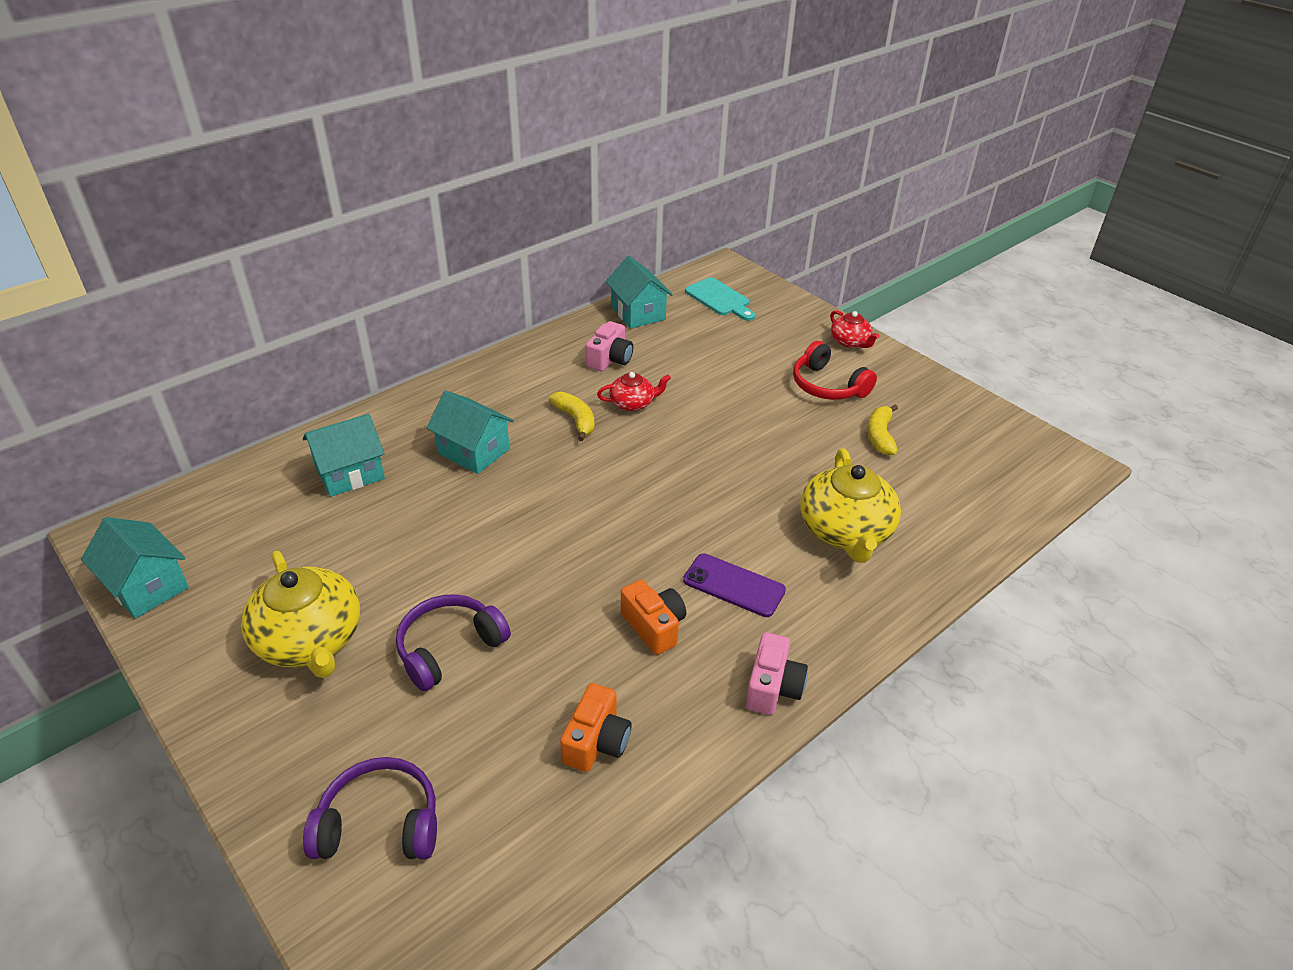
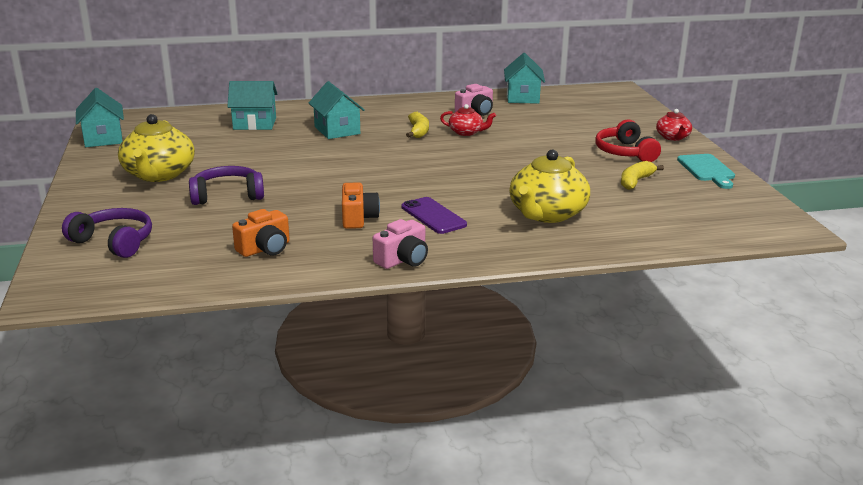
camera: 30 degrees right, 15 degrees down
turquoise cutting board [685,277,755,321] -> turquoise cutting board moved to [677,154,735,189]

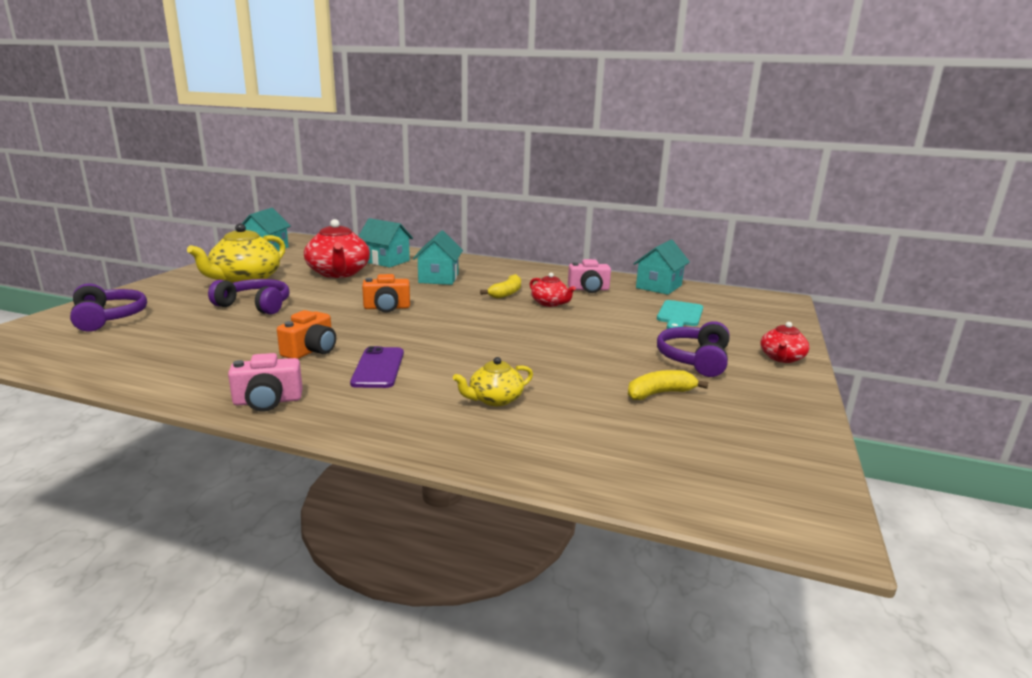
camera: 30 degrees right, 5 degrees down
orange camera [232,209,290,257] -> orange camera moved to [362,274,410,313]
yellow teapot [509,149,590,223] -> yellow teapot [453,357,533,406], size x0.53
red headphones [595,120,661,162] -> purple headphones [657,321,730,377]
turquoise cutting board [677,154,735,189] -> turquoise cutting board moved to [657,300,703,329]
none -> red teapot [304,219,370,278]

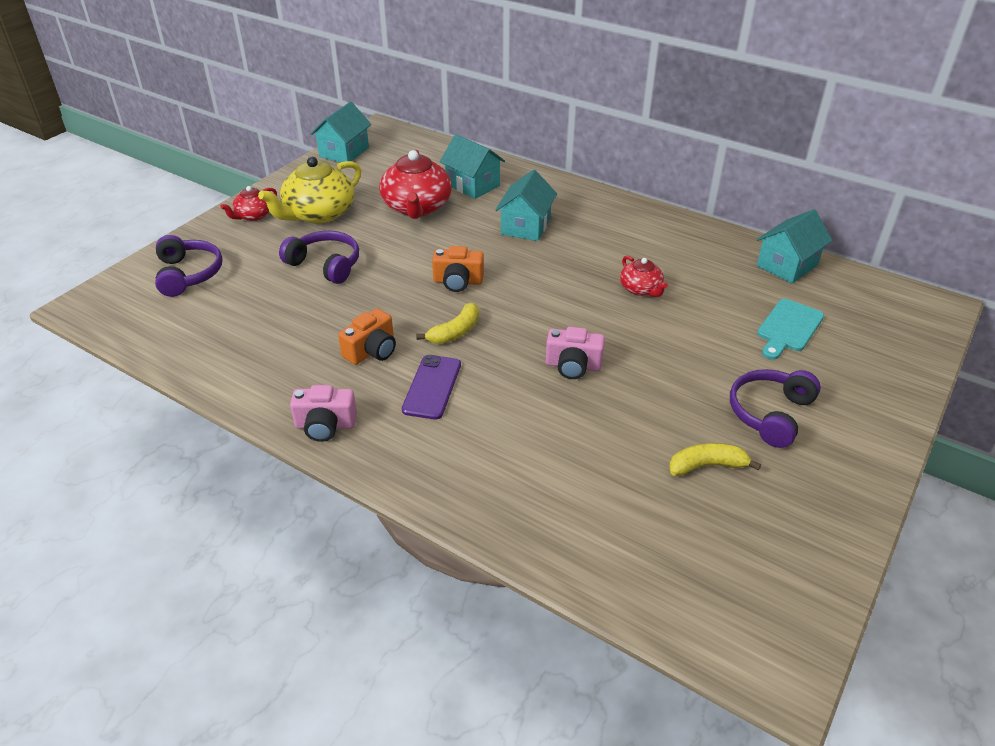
camera: 15 degrees right, 20 degrees up
yellow teapot [453,357,533,406] -> none
yellow banana [480,274,521,299] -> yellow banana moved to [416,303,479,344]
pink camera [568,259,611,293] -> pink camera moved to [546,327,605,379]
red teapot [760,322,810,363] -> red teapot moved to [221,186,277,221]

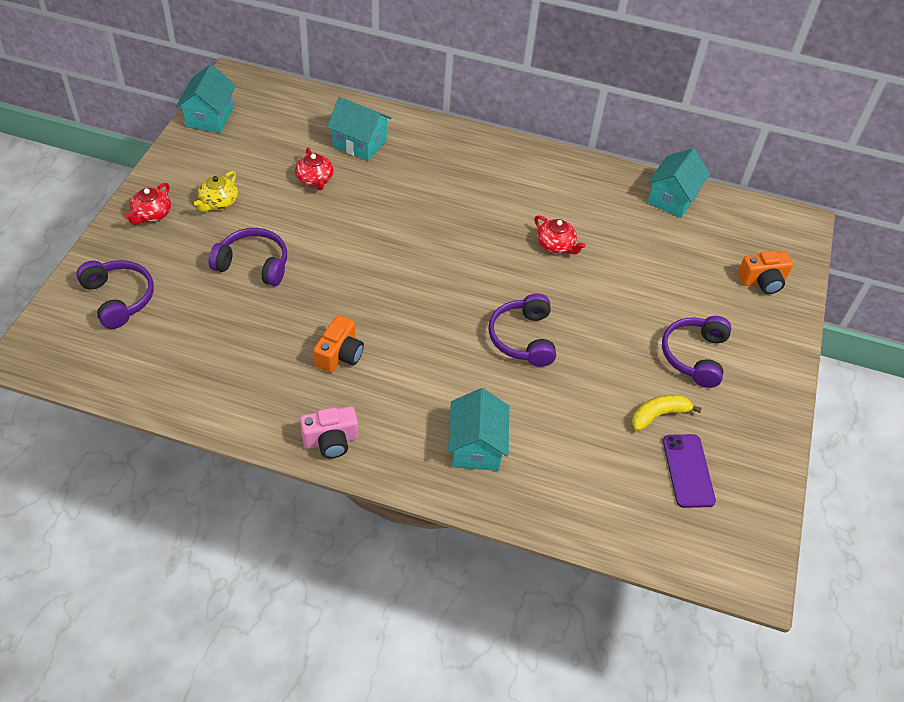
camera: 20 degrees left, 10 degrees up
yellow teapot [258,157,361,224] -> yellow teapot [194,171,238,212], size x0.53
red teapot [379,150,452,219] -> red teapot [295,147,334,190], size x0.53
purple phone [402,355,461,420] -> purple phone moved to [663,434,716,508]
yellow banana [416,303,479,344] -> none
orange camera [432,246,484,292] -> orange camera moved to [738,250,793,294]
turquoise house [495,170,557,241] -> turquoise house moved to [448,388,509,471]
pink camera [546,327,605,379] -> purple headphones [489,293,556,367]
turquoise cutting board [757,299,824,360] -> none

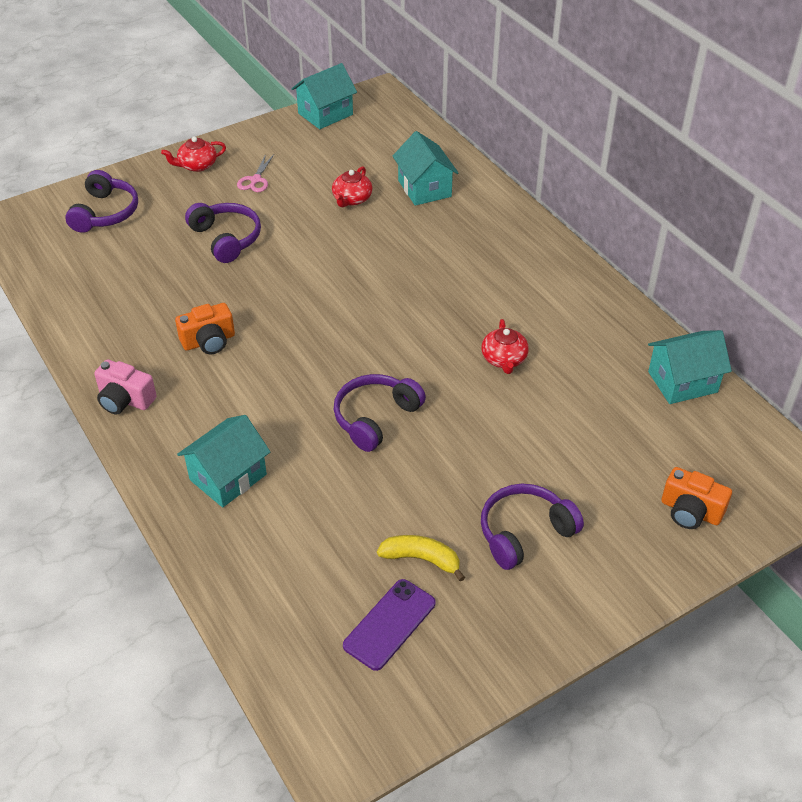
camera: 45 degrees right, 5 degrees down
yellow teapot [194,171,238,212] -> pink scissors [237,154,274,192]

